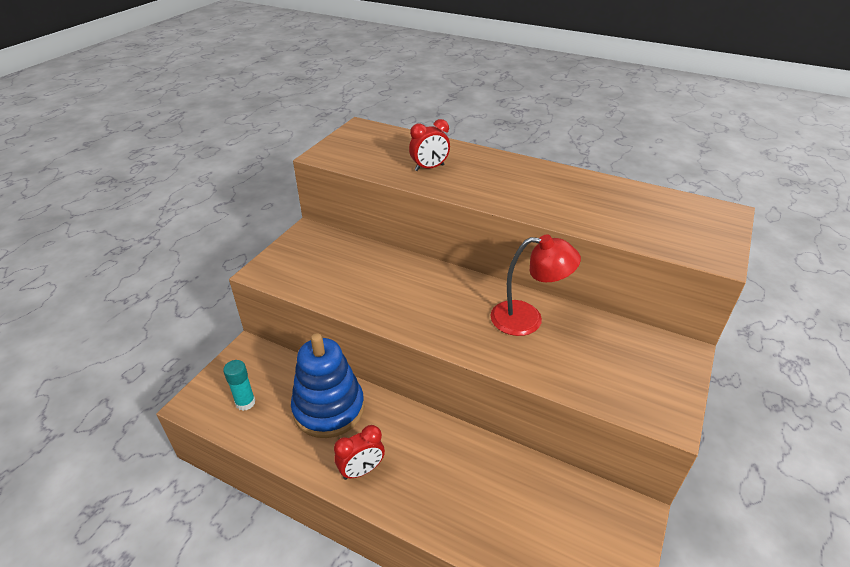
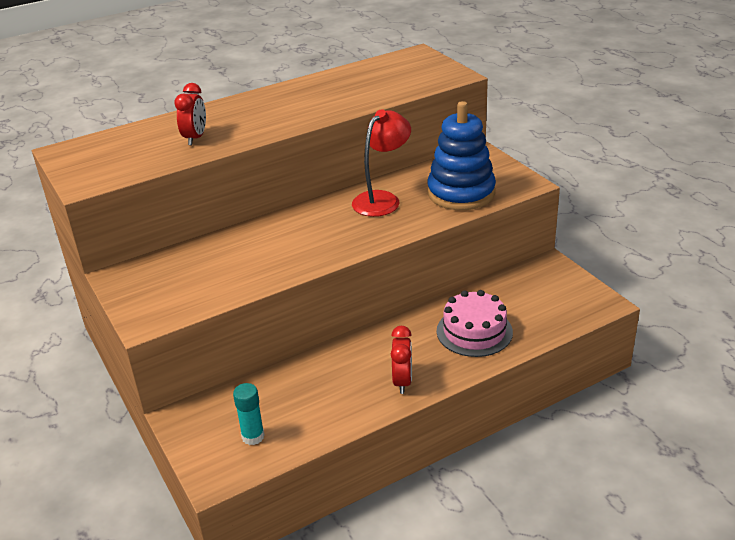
camera: 55 degrees left, 5 degrees down
blue stacking toy [291,333,364,438] -> blue stacking toy moved to [427,101,496,210]
none -> pink cake [437,290,513,357]

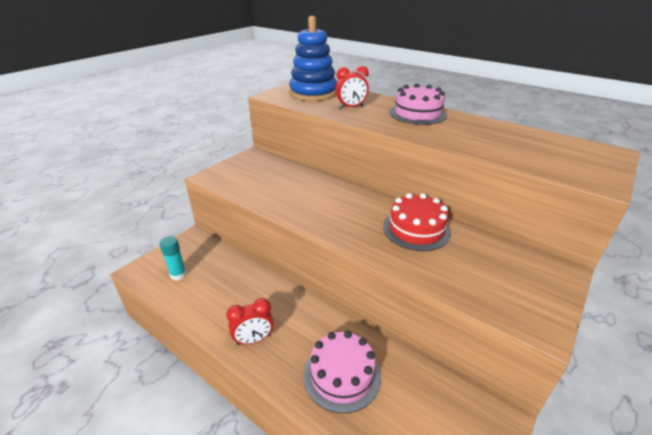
camera: 65 degrees right, 0 degrees up
red lamp [352,109,411,217] -> red cake [383,193,451,251]
blue stacking toy [427,101,496,210] -> blue stacking toy moved to [289,16,337,101]
none -> pink cake [390,84,447,125]

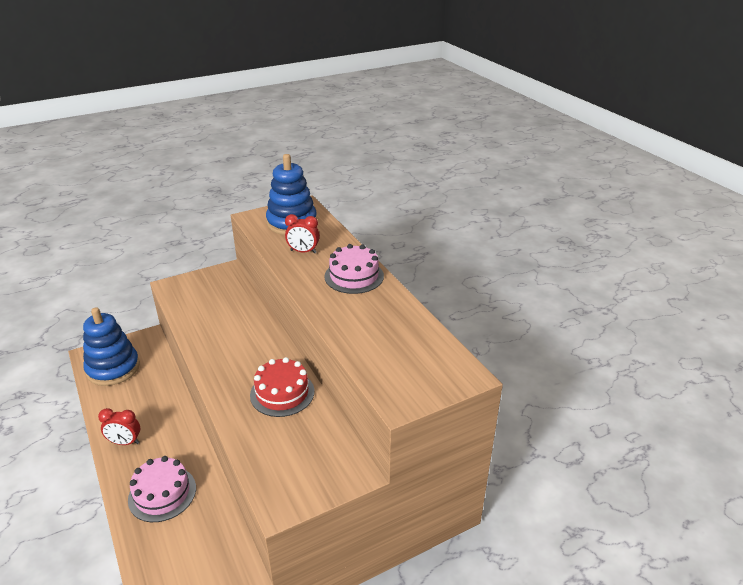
camera: 25 degrees right, 0 degrees up
turquoise glue stick [159,236,187,281] -> blue stacking toy [83,307,140,386]

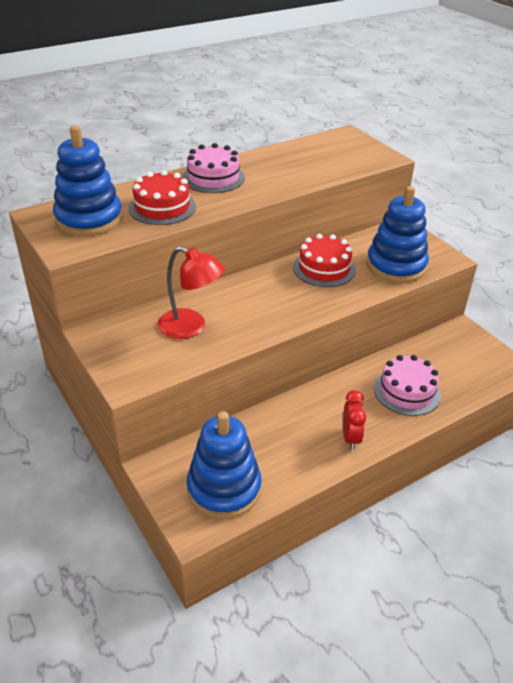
camera: 95 degrees left, 5 degrees up
red clock [285,214,320,253] -> red cake [128,170,196,225]
none -> red lamp [158,247,225,339]
none -> blue stacking toy [367,186,429,283]

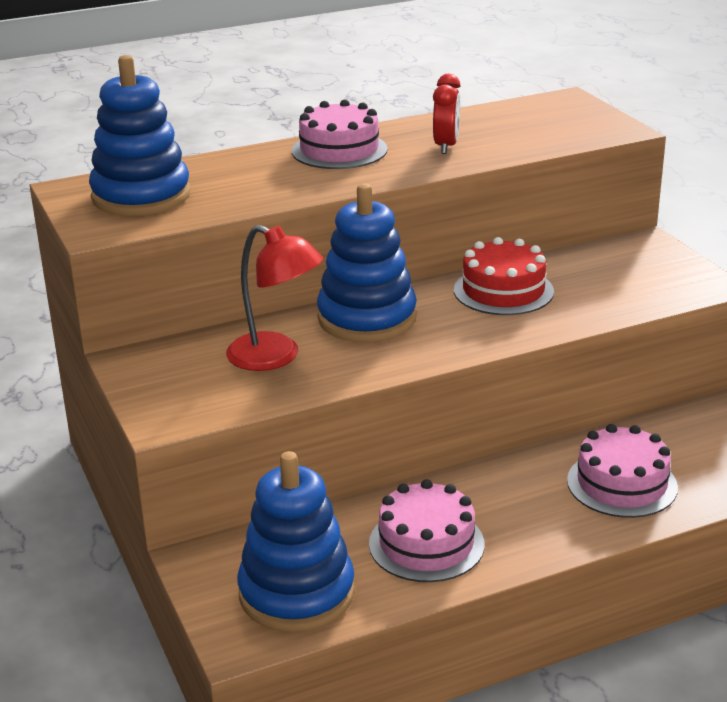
camera: 10 degrees right, 10 degrees down
red cake [128,170,196,225] -> none
red clock [343,390,366,450] -> red clock moved to [433,74,460,154]
blue stacking toy [367,186,429,283] -> blue stacking toy moved to [317,183,417,342]
none -> pink cake [369,479,485,582]

